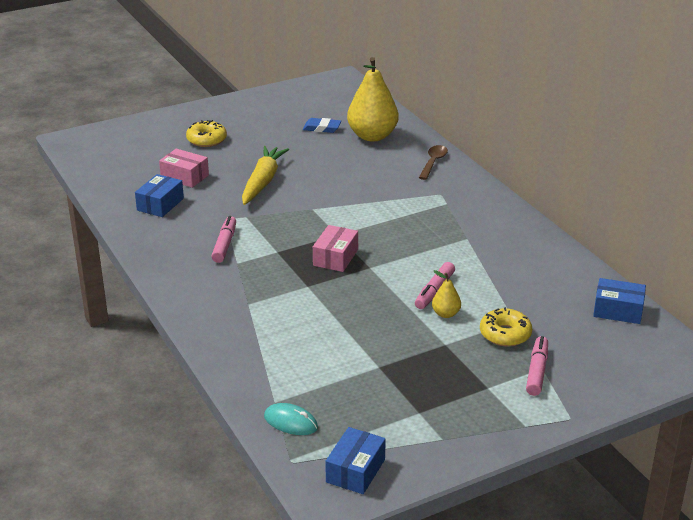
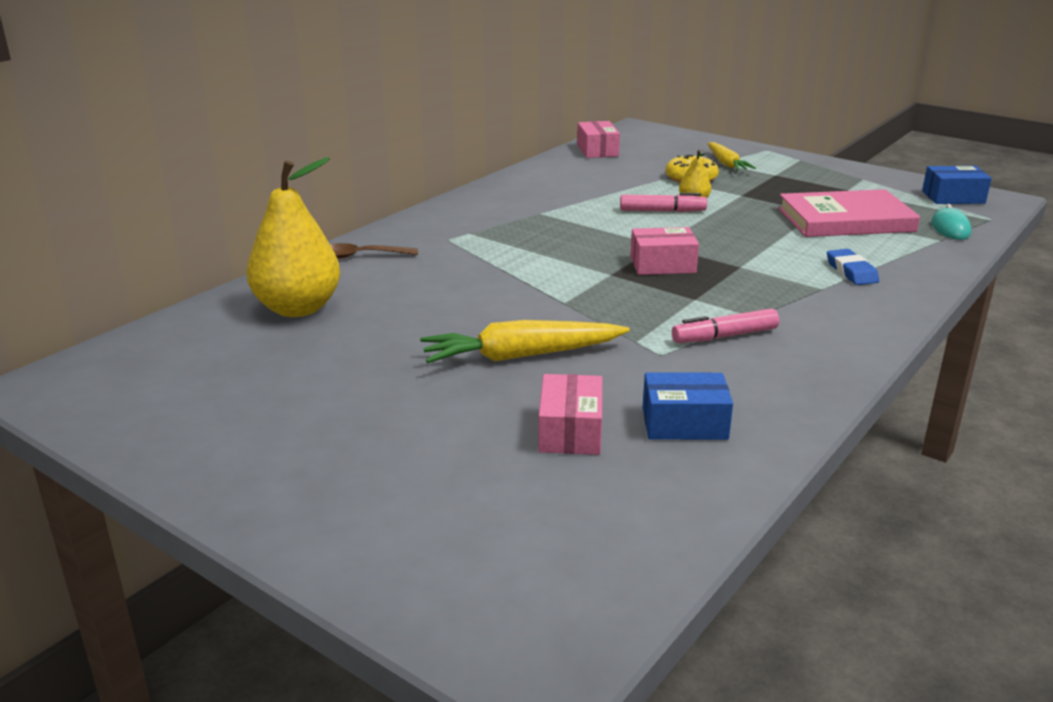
camera: 115 degrees left, 5 degrees down
yellow donut [186,120,227,147] -> none
blue eraser [303,118,341,133] -> blue eraser moved to [827,249,879,285]
pink marker [526,336,548,396] -> yellow carrot [707,142,756,171]
blue box [593,278,646,324] -> pink box [577,121,620,158]
none -> pink book [778,189,920,237]

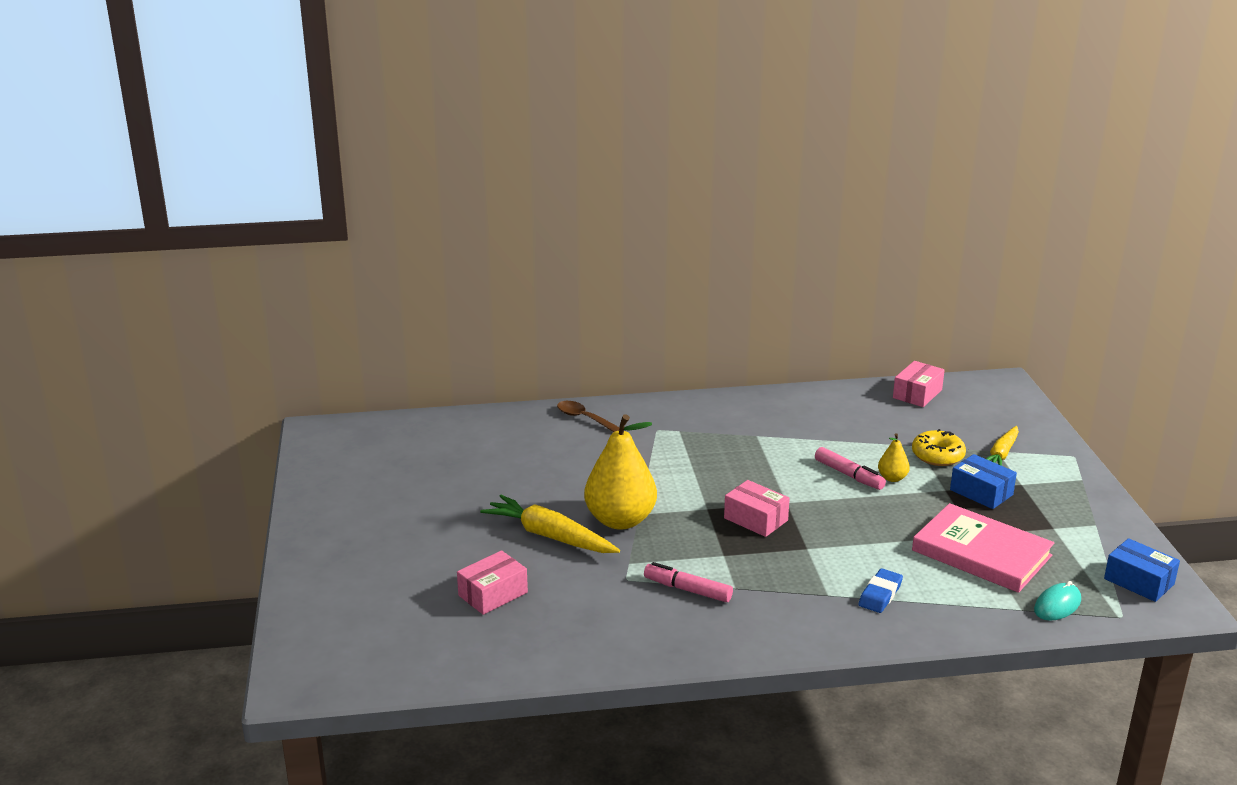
camera: 45 degrees right, 0 degrees up
yellow pear [247,157,340,317] -> yellow pear moved to [584,414,657,530]
blue box [643,372,733,440] -> blue box moved to [950,454,1017,509]

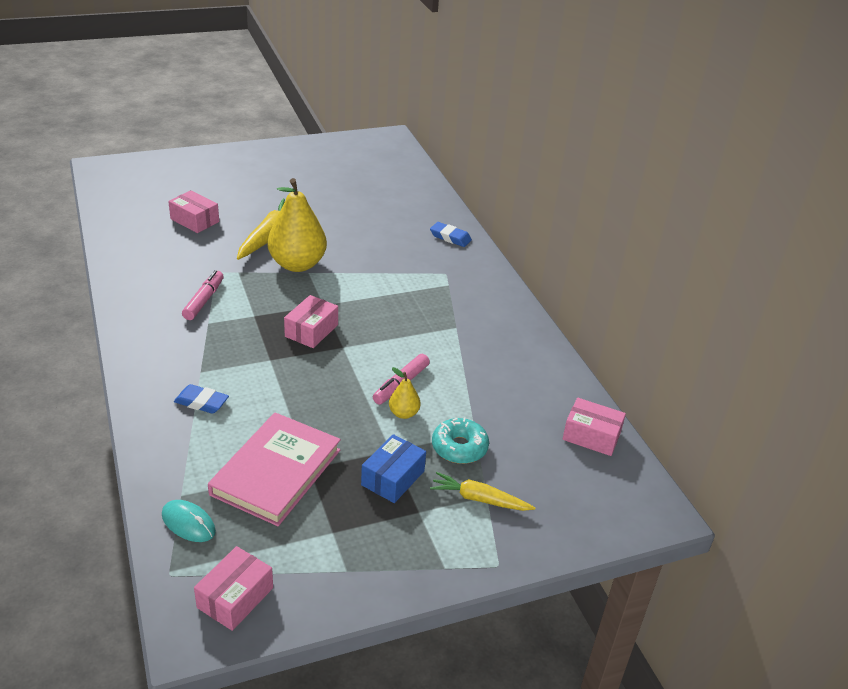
camera: 75 degrees right, 10 degrees up
brown spoon [557,401,620,432] -> blue eraser [430,222,472,247]
yellow donut [912,429,966,466] -> turquoise donut [432,417,489,464]
blue box [1104,538,1180,602] -> pink box [194,546,273,631]

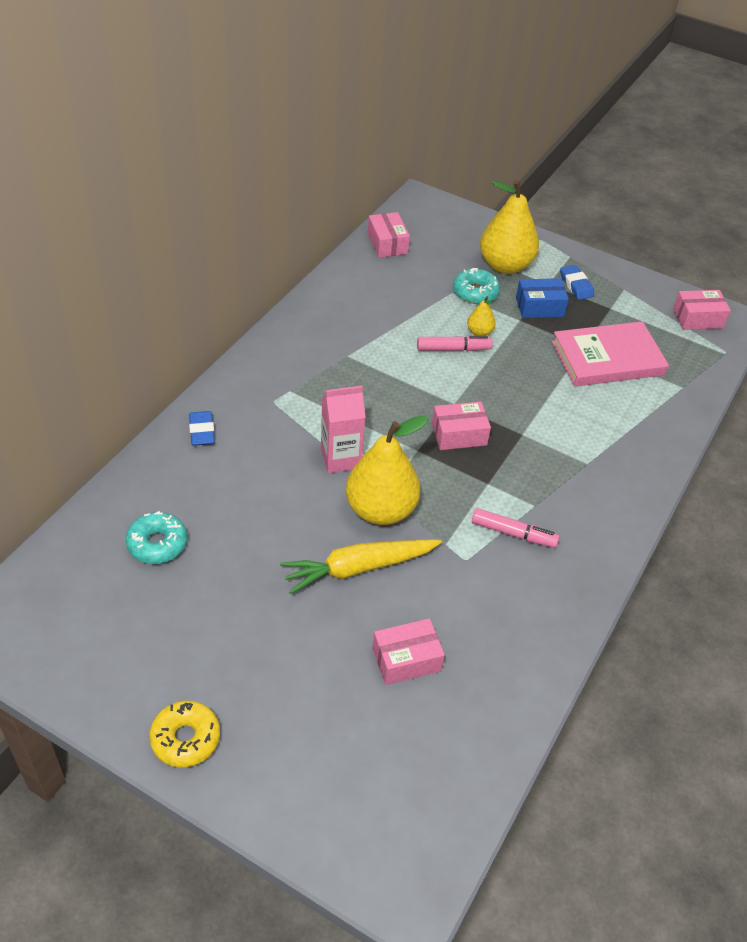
camera: 130 degrees left, 10 degrees up
turquoise mouse [162,500,216,542] -> none
pink box [168,190,219,233] -> pink box turned 75 degrees clockwise [373,618,445,685]
blue eraser [174,384,229,414] -> blue eraser moved to [560,265,594,300]
pink marker [182,270,224,320] -> pink marker turned 135 degrees counterclockwise [472,508,560,548]
yellow carrot [430,472,536,511] -> yellow pear [480,180,539,274]
none -> turquoise donut [125,511,187,564]
none -> yellow donut [149,701,220,768]
none -> pink carton [321,386,366,473]

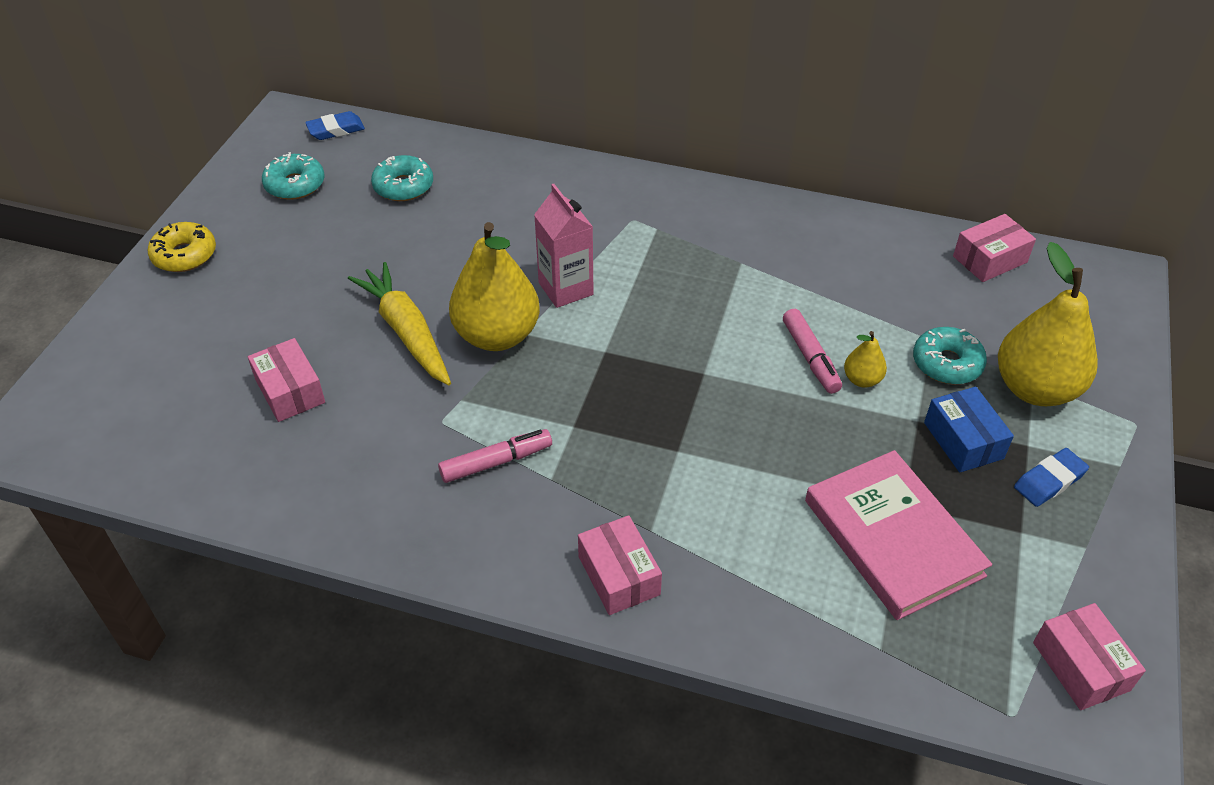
camera: 80 degrees right, 0 degrees up
blue eraser [189,411,215,446] -> blue eraser moved to [305,111,365,140]
pink box [432,401,491,450] -> pink box moved to [578,515,662,615]
pink marker [472,508,560,548] -> pink marker turned 120 degrees counterclockwise [438,429,552,483]
none -> turquoise donut [262,152,324,200]

